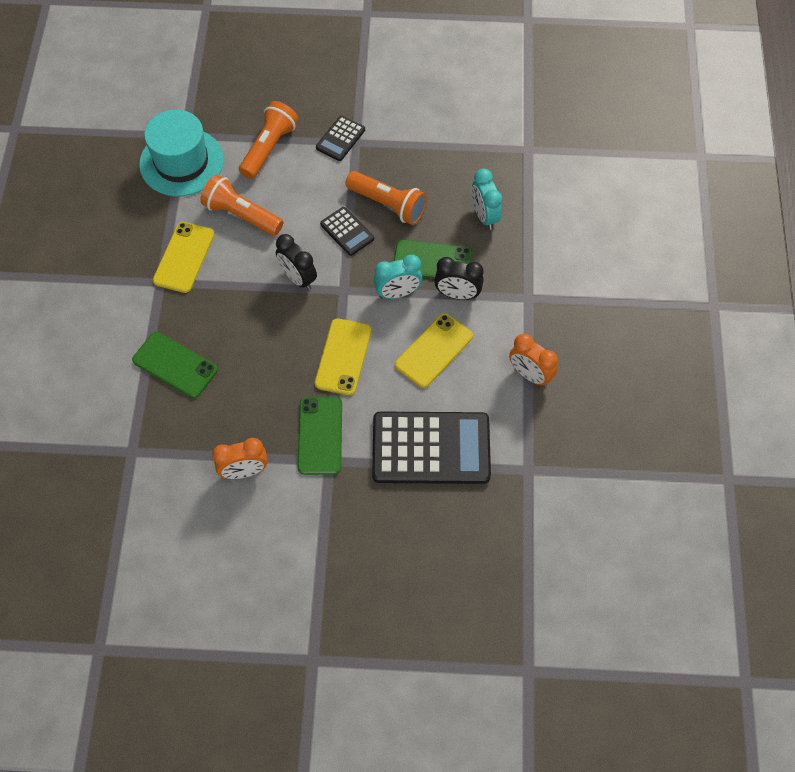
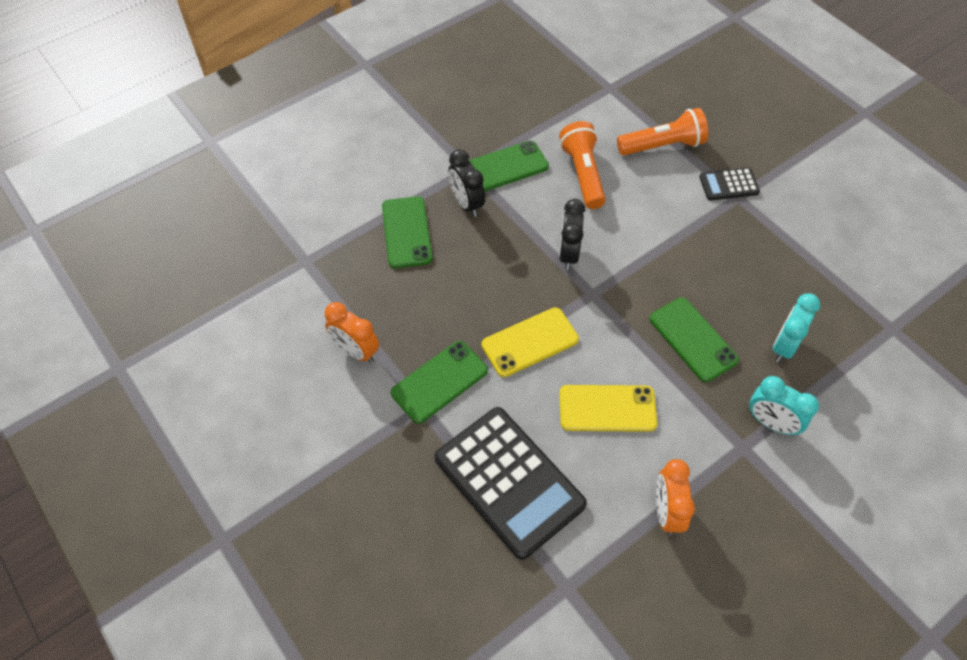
camera: 50 degrees right, 5 degrees down
turquoise hat [139,109,224,196] -> none
yellow phone [153,222,215,293] -> green phone [468,141,549,192]
black calculator [320,207,374,256] -> none
orange flashlight [345,171,427,225] -> none
turquoise clock [373,255,422,299] -> turquoise clock moved to [750,376,819,435]
black clock [434,257,484,300] -> black clock moved to [448,149,485,217]

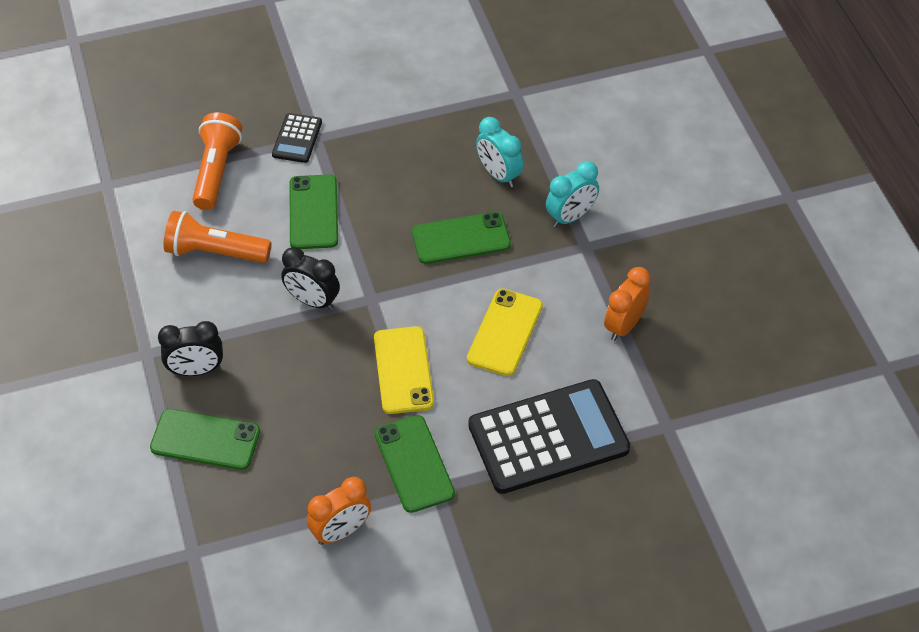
camera: 70 degrees left, 5 degrees down
green phone [468,141,549,192] -> green phone moved to [290,174,338,249]
orange clock [656,459,695,535] -> orange clock turned 105 degrees clockwise [604,267,651,341]

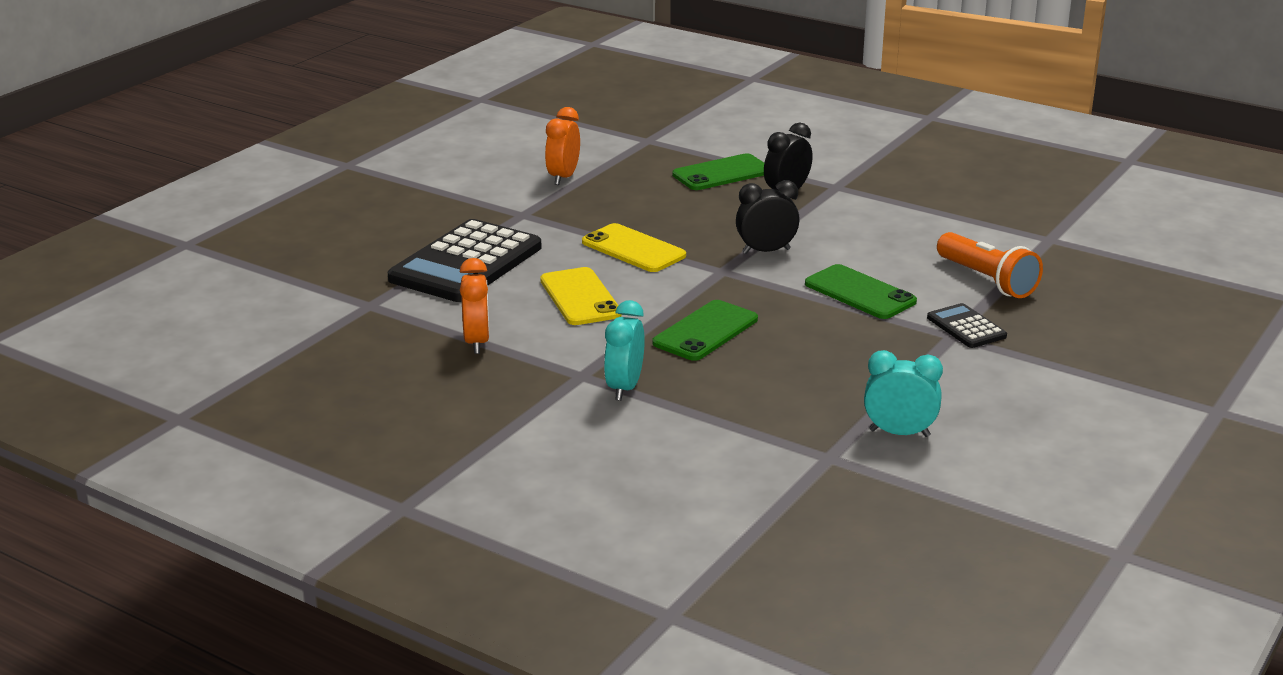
camera: 140 degrees right, 25 degrees down
orange flashlight [164,211,271,263] -> none
green phone [375,415,455,513] -> none
turquoise clock [476,117,524,187] -> turquoise clock moved to [864,350,943,437]

